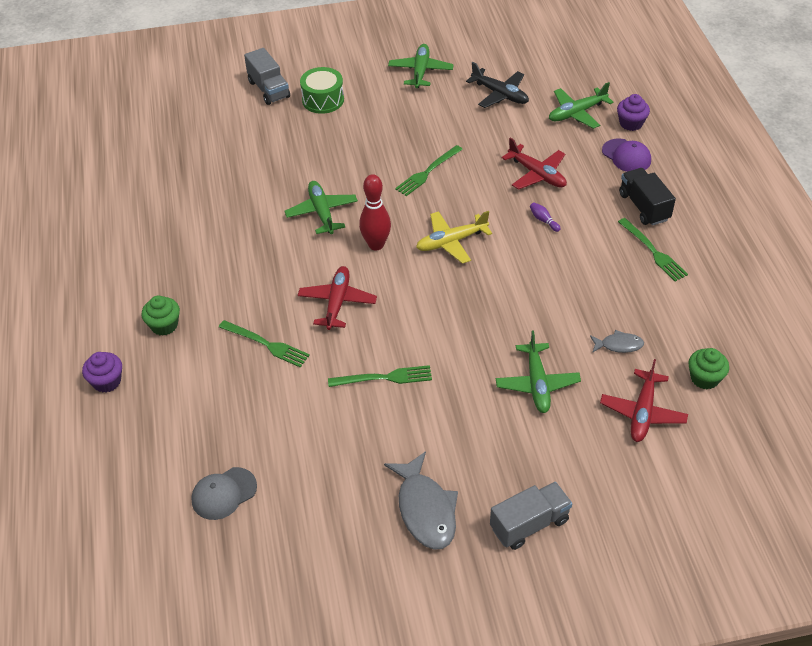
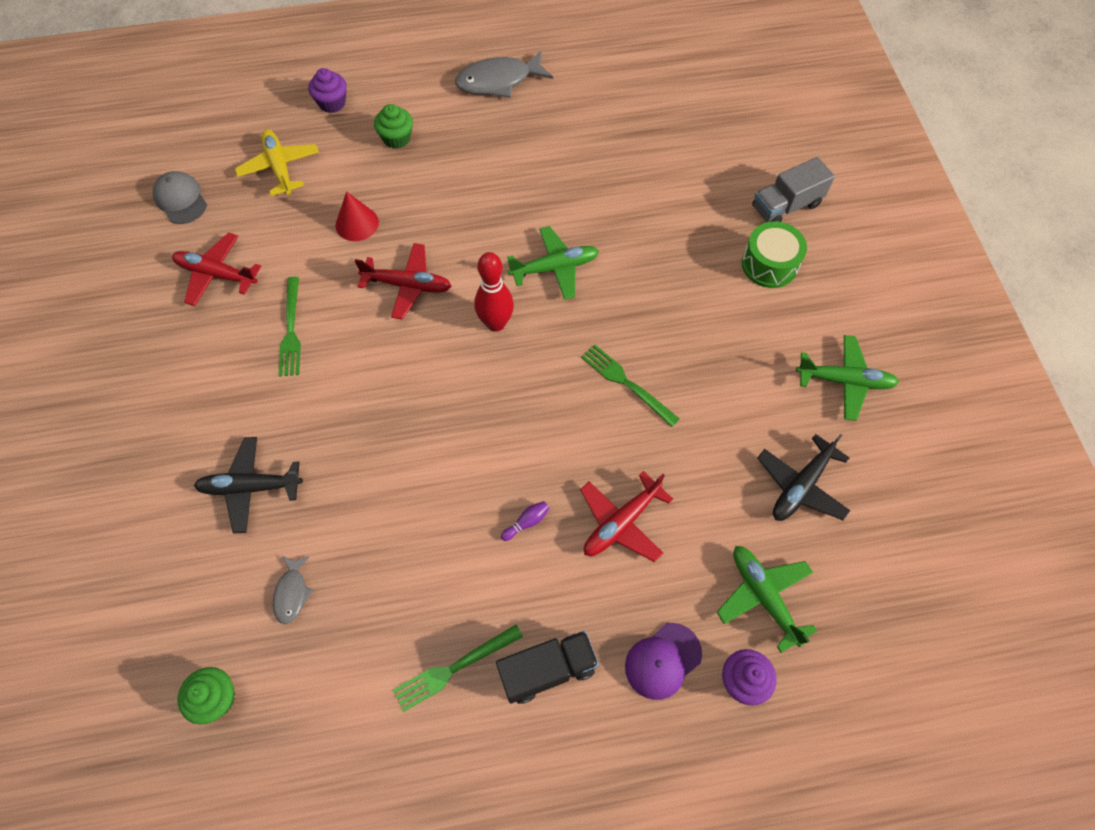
camera: 90 degrees right, 15 degrees up
green fork [219,320,310,367] -> red cone [335,191,379,241]
grey fish [384,451,458,550] -> grey fish moved to [455,50,553,98]
yellow plane [416,211,492,264] -> yellow plane moved to [235,129,319,196]
grey truck [490,482,572,550] -> none
green plane [496,331,581,413] -> black plane [194,437,303,533]
red plane [600,359,688,442] -> red plane moved to [172,233,261,306]

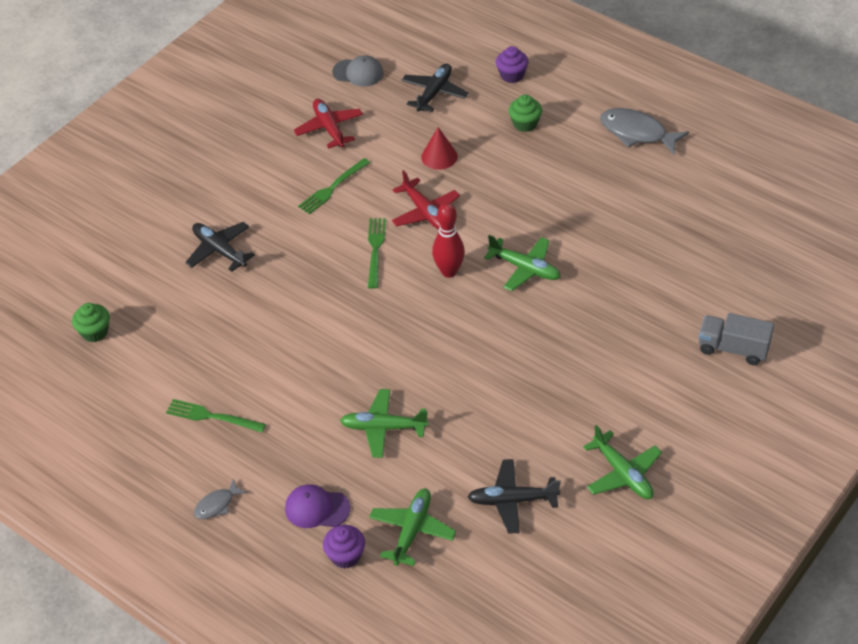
camera: 50 degrees right, 15 degrees down
grey cap [153,171,207,224] -> grey cap turned 90 degrees clockwise [332,55,384,87]
yellow plane [235,129,319,196] -> black plane [401,63,468,112]
grey fish [273,556,313,624] -> grey fish moved to [194,478,247,519]
black truck [496,631,599,704] -> none
purple bowling pin [501,501,550,541] -> none
red plane [580,471,673,562] -> green plane [340,389,429,458]
green fork [581,344,680,427] -> green fork moved to [368,218,386,289]
green drum [742,221,807,288] -> none

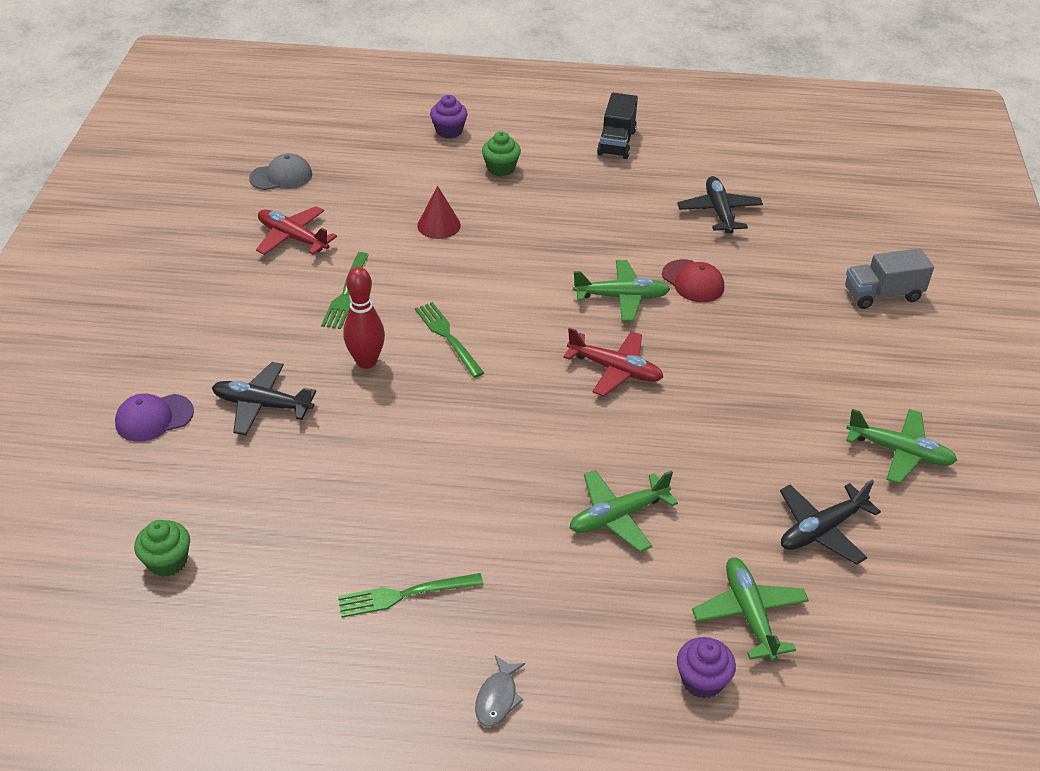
camera: 35 degrees left, 5 degrees down
purple cap [285,484,350,528] -> purple cap moved to [115,393,194,442]
red plane [392,170,460,230] -> red plane moved to [563,328,663,396]
black plane [401,63,468,112] -> black plane moved to [677,176,763,233]
red bowling pin [432,203,465,278] -> red bowling pin moved to [343,267,385,369]
grey fish [600,108,689,155] -> black truck [597,93,638,159]
none -> red cap [662,259,724,302]

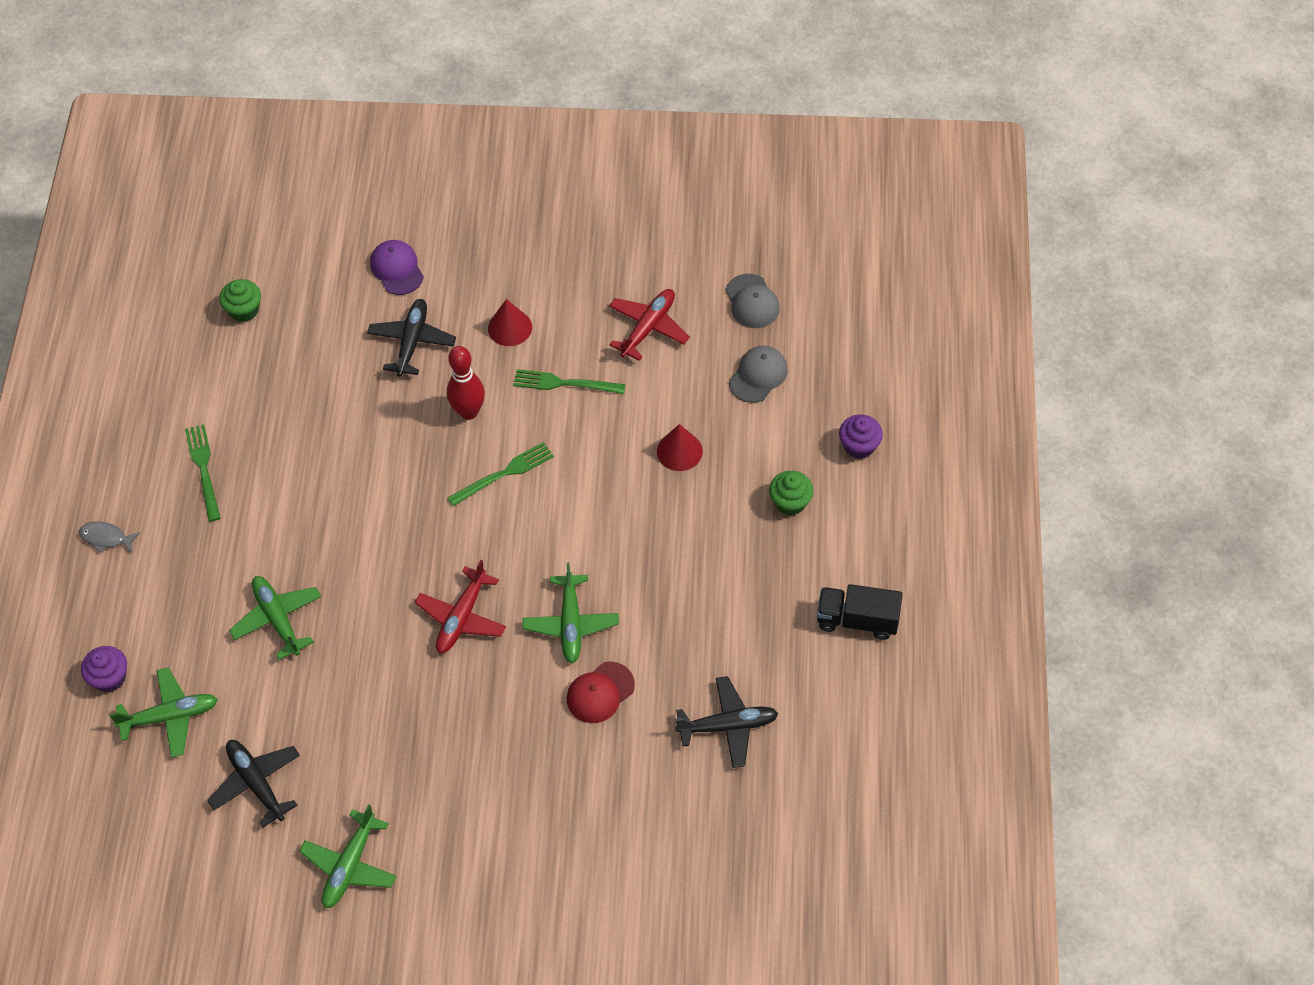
camera: 90 degrees right, 15 degrees up
grey truck [845,248,934,309] -> none
none -> red cone [488,299,532,346]
none -> grey cap [729,346,788,403]

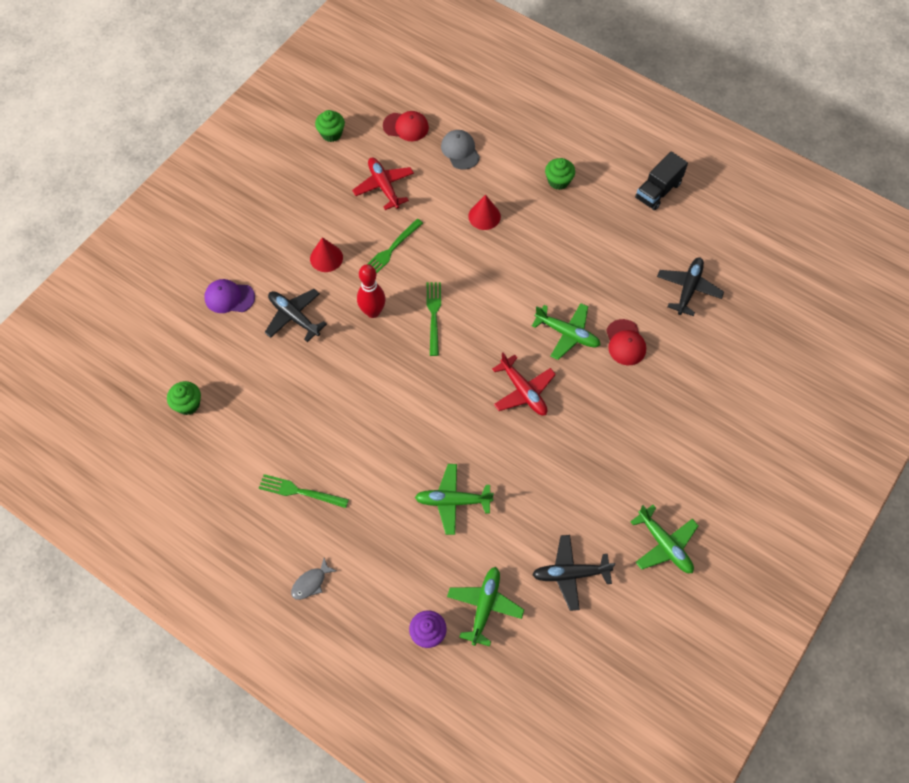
camera: 60 degrees left, 5 degrees up
grey cap [726,274,780,328] -> red cap [383,111,429,141]
purple cupcake [839,414,883,459] -> none
none -> green cupcake [315,110,345,142]

